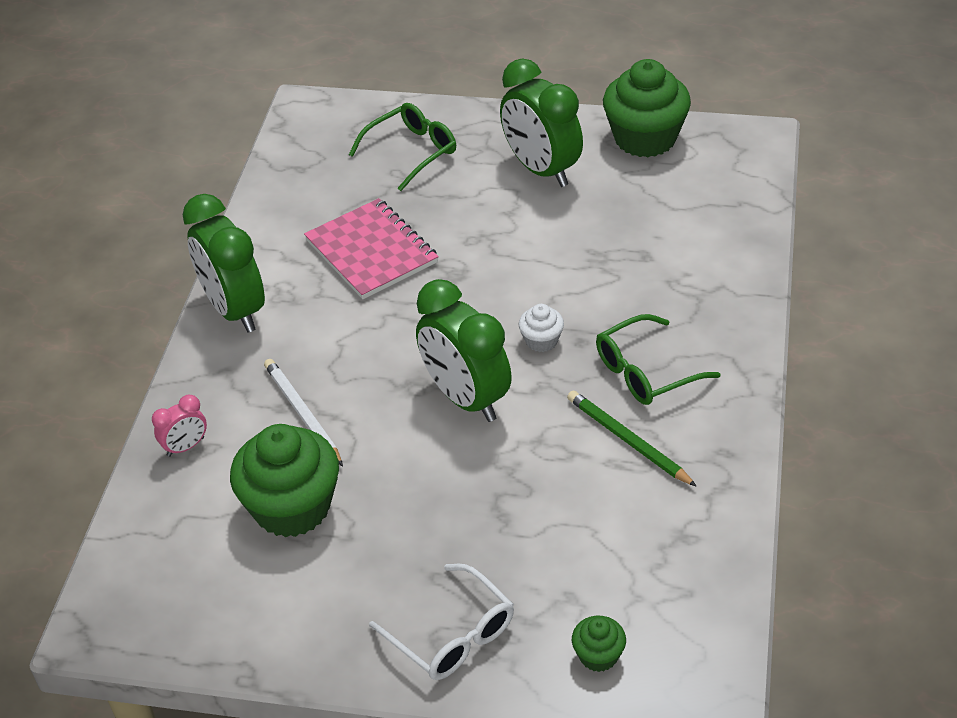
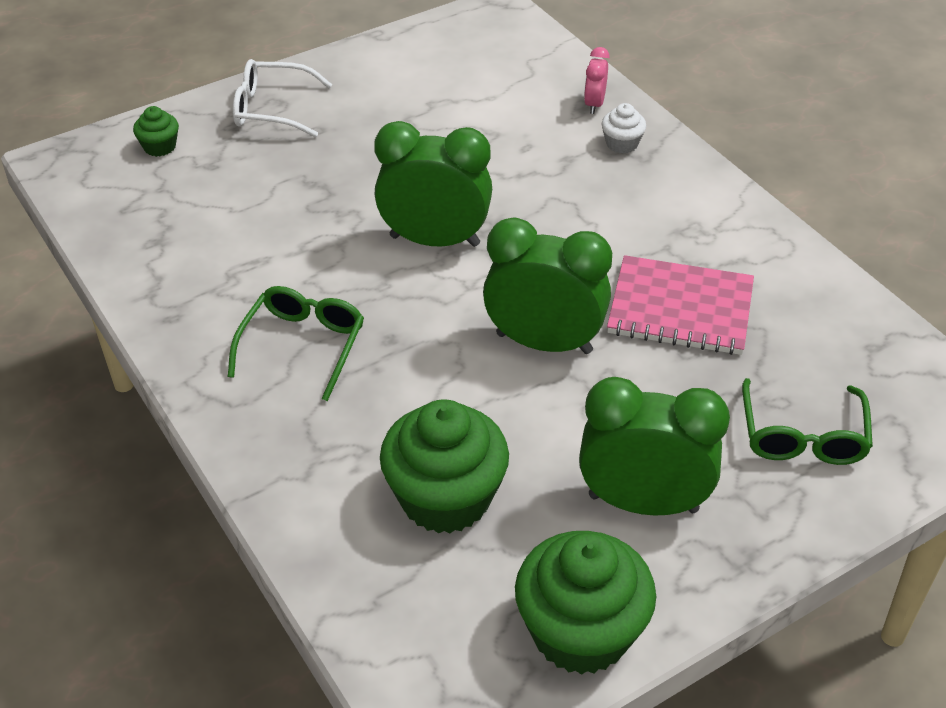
camera: 135 degrees right, 0 degrees up
green clock [183,194,265,333] -> green clock moved to [483,217,612,354]
green cupcake [230,424,339,538] -> green cupcake moved to [380,399,509,533]
white pencil [264,359,343,467] -> none
white cupcake [519,304,564,352] -> white cupcake moved to [601,103,646,154]
green pencil [567,390,697,487] -> none

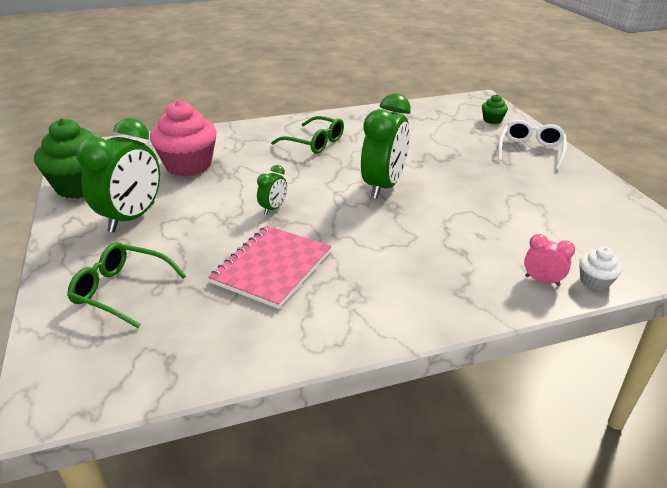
camera: 105 degrees right, 10 degrees down
green cupcake [380,399,509,533] -> pink cupcake [150,100,217,176]
green clock [483,217,612,354] -> green clock [257,165,287,215], size x0.46
white cupcake [601,103,646,154] -> white cupcake moved to [579,247,622,291]

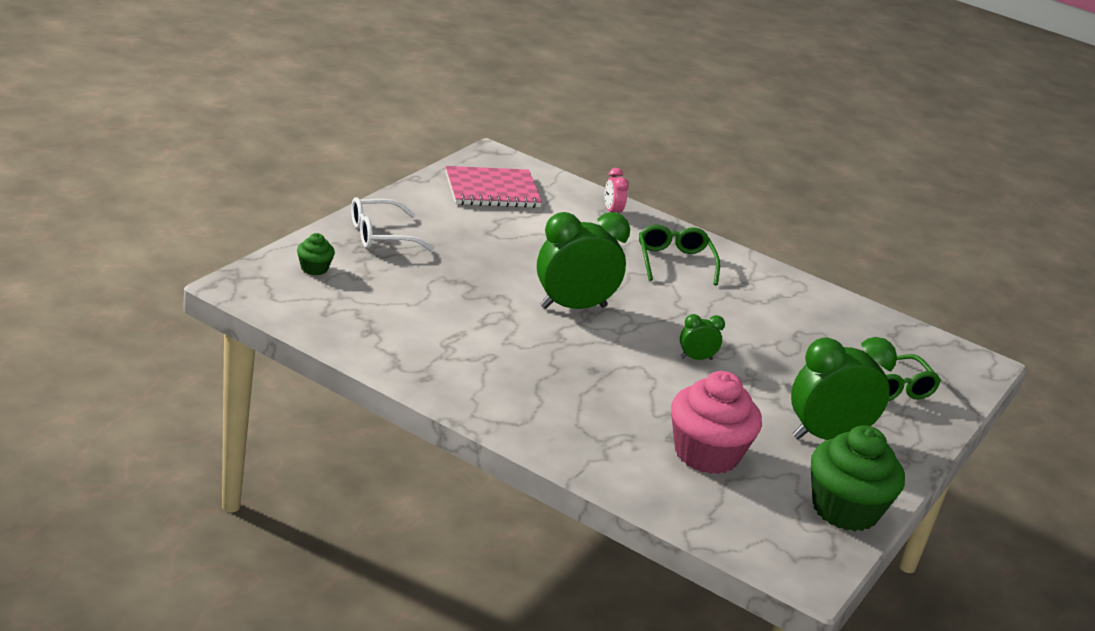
camera: 135 degrees left, 5 degrees down
pink notebook [208,225,331,309] -> pink notebook moved to [445,166,542,208]
green glasses [271,116,344,154] -> green glasses moved to [639,225,720,285]
white cupcake [579,247,622,291] -> none

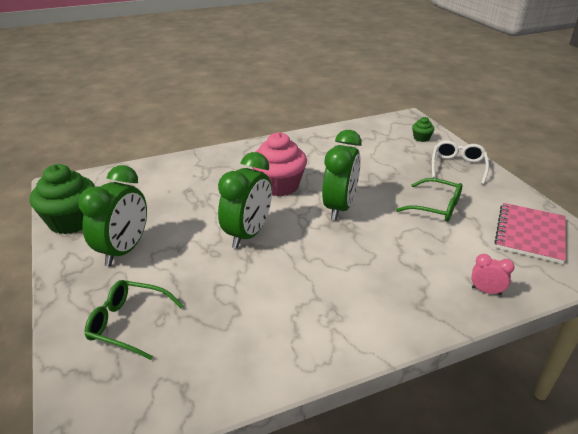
camera: 130 degrees right, 5 degrees up
green glasses [639,225,720,285] -> green glasses moved to [396,178,462,222]
pink cupcake [671,371,762,474] -> pink cupcake moved to [252,132,307,196]
green clock [680,314,725,360] -> green clock [218,152,272,249], size x2.16

